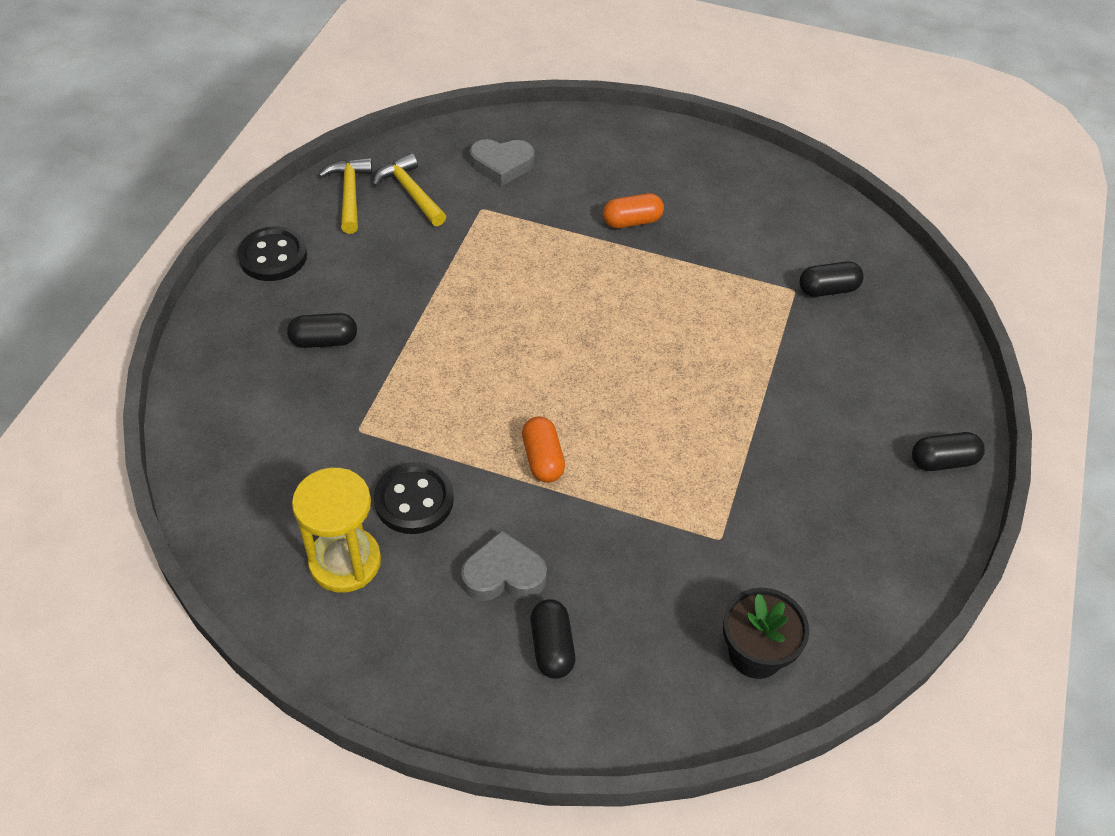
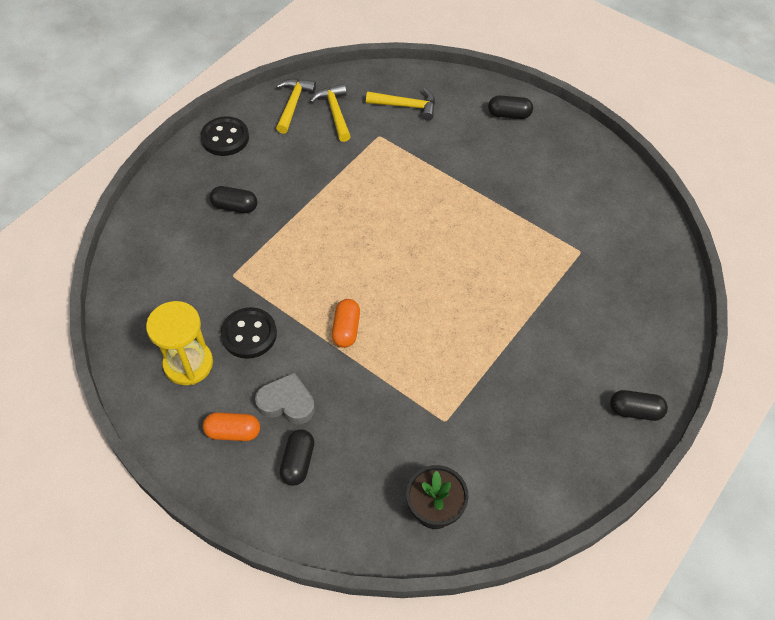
camera: 20 degrees right, 5 degrees up
grey heart [470,139,534,186] -> yellow hammer [366,88,435,121]
orange capsule [603,193,664,228] -> orange capsule moved to [203,412,260,441]
black capsule [799,262,864,297] -> black capsule moved to [488,95,533,119]

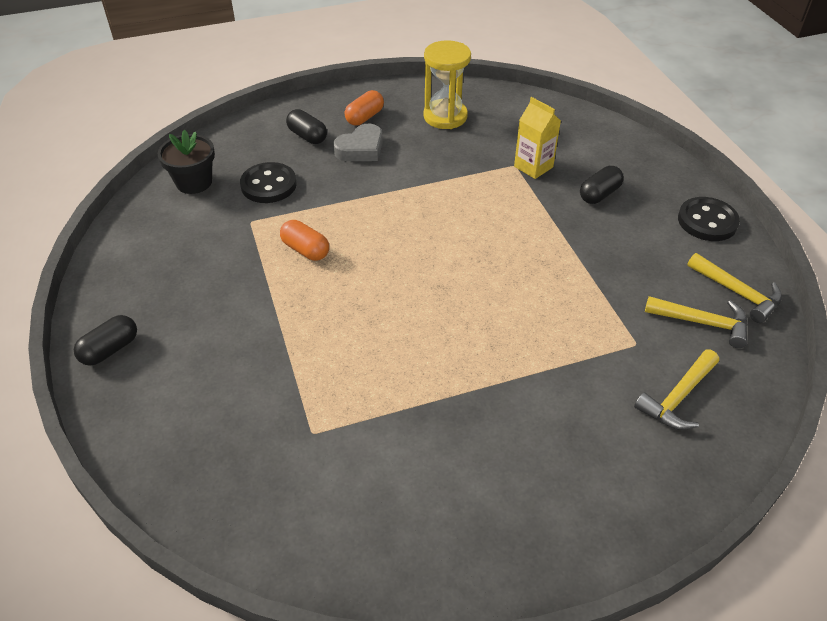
camera: 125 degrees right, 10 degrees down
black button [221,307,277,359] -> black button moved to [240,162,297,203]
orange capsule [332,299,360,348] -> orange capsule moved to [280,220,329,261]
black capsule [488,95,533,119] -> none
none -> yellow carton [514,97,561,179]

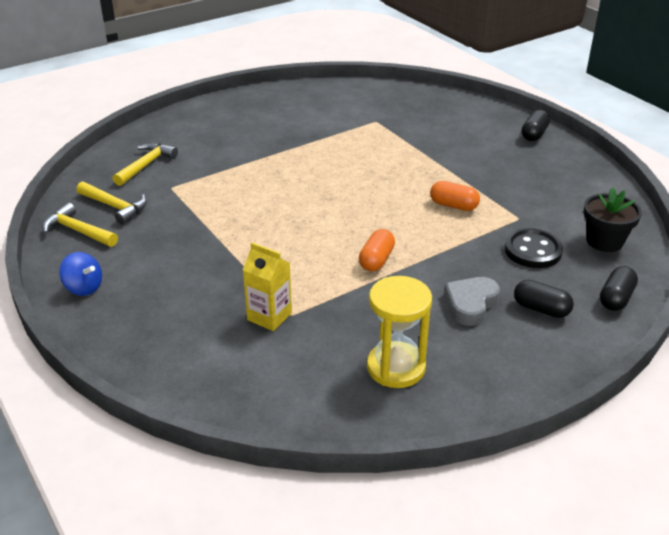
camera: 165 degrees right, 10 degrees down
orange capsule [344,90,384,125] -> orange capsule moved to [359,229,395,271]
black capsule [580,166,624,204] -> black capsule moved to [600,266,638,311]
yellow hammer [645,296,748,348] -> yellow hammer turned 150 degrees counterclockwise [76,182,147,224]
black button [678,197,740,241] -> blue spinning top [59,252,102,296]

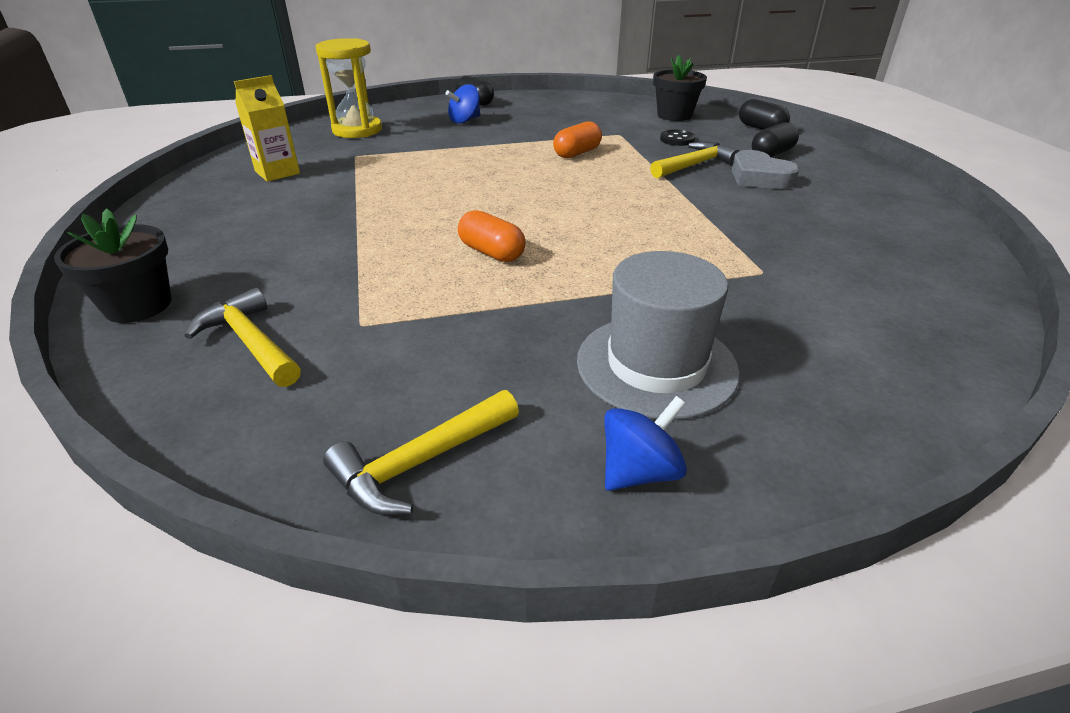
camera: 70 degrees left, 0 degrees up
yellow hammer [76,182,147,224] -> yellow hammer moved to [650,141,740,178]
yellow carton [243,242,292,331] -> yellow carton moved to [234,75,300,182]
orange capsule [359,229,395,271] -> orange capsule moved to [458,210,525,262]
yellow hourglass [367,276,432,388] -> yellow hourglass moved to [316,38,382,138]
black button [504,228,563,268] -> black button [660,130,695,146], size x0.59
none -> black flower pot [54,208,172,323]
none -> blue spinning top [445,84,480,124]
none -> grey hat [577,251,740,420]

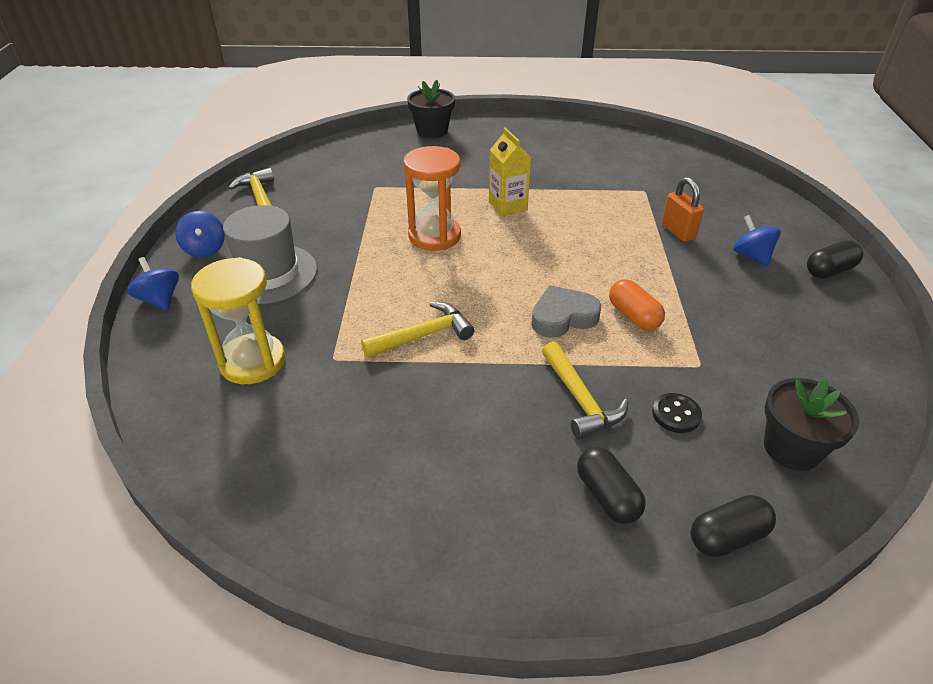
camera: 105 degrees right, 5 degrees up
yellow hammer [184,288,301,387] -> yellow hammer moved to [361,302,475,357]
yellow carton [234,75,300,182] -> yellow carton moved to [489,127,531,217]
yellow hourglass [316,38,382,138] -> yellow hourglass moved to [191,257,286,384]
orange capsule [458,210,525,262] -> orange hourglass [403,146,461,251]
grey heart [732,150,799,189] -> grey heart moved to [531,285,601,338]
none -> blue spinning top [128,257,179,311]
none -> orange padlock [662,177,704,242]

